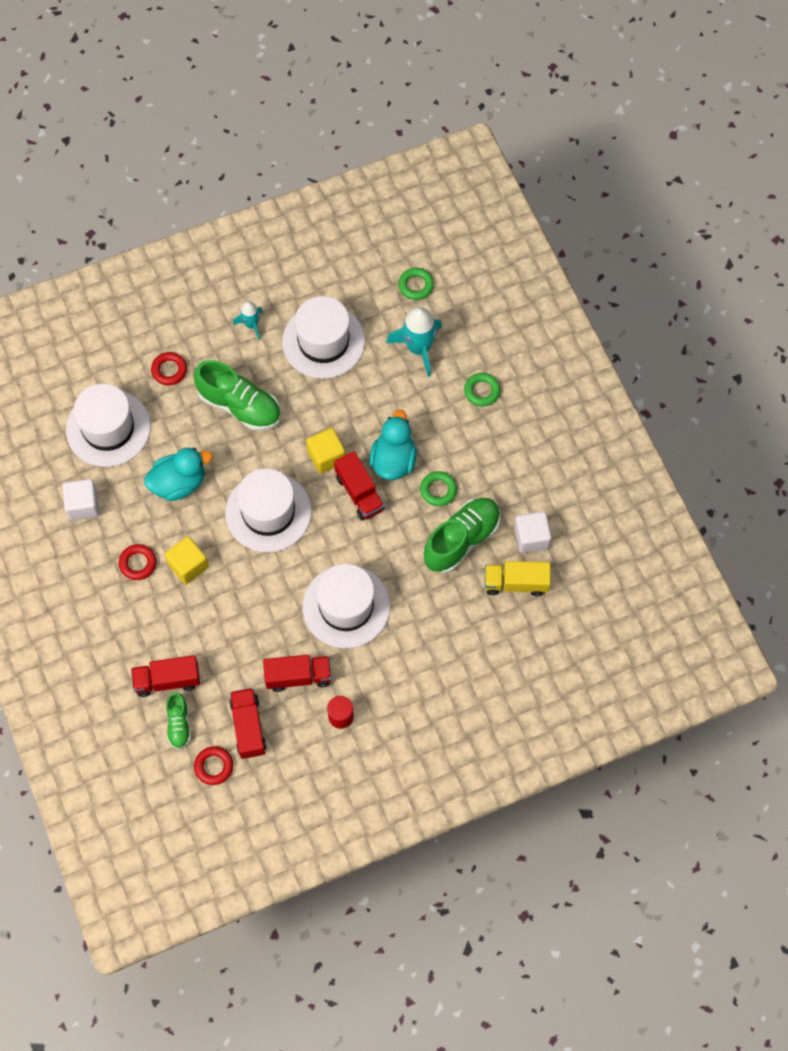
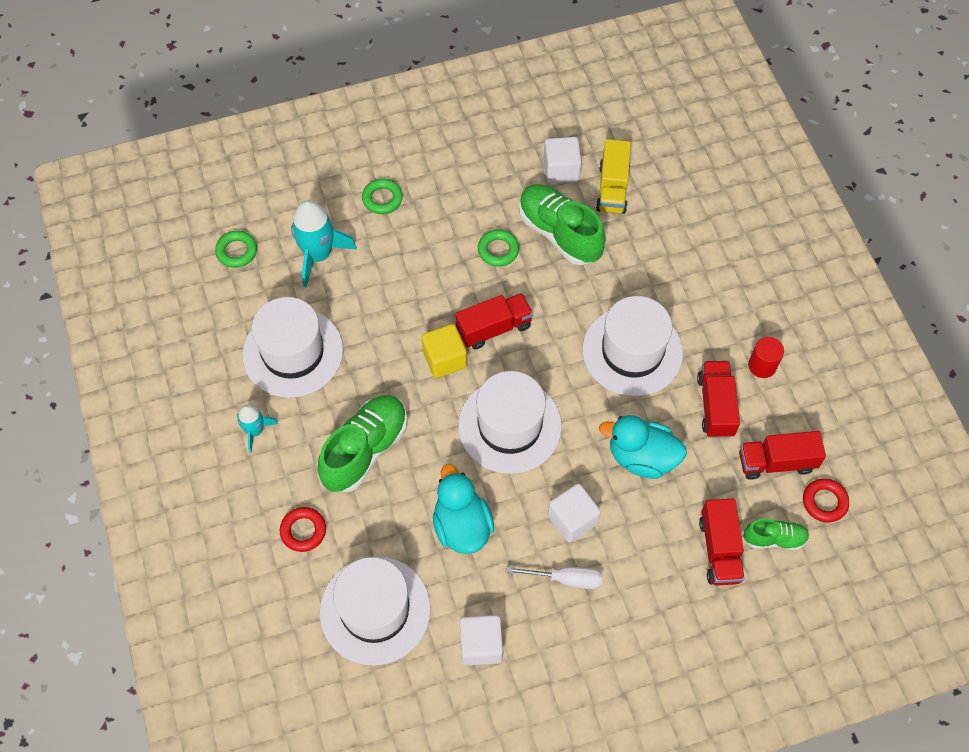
camera: 85 degrees left, 5 degrees down
red ring [119,544,156,580] -> white screwdriver [506,567,602,589]
yellow cube [165,536,209,584] -> white cube [548,484,601,542]
turquoise duck [369,410,417,480] -> turquoise duck moved to [599,415,687,479]

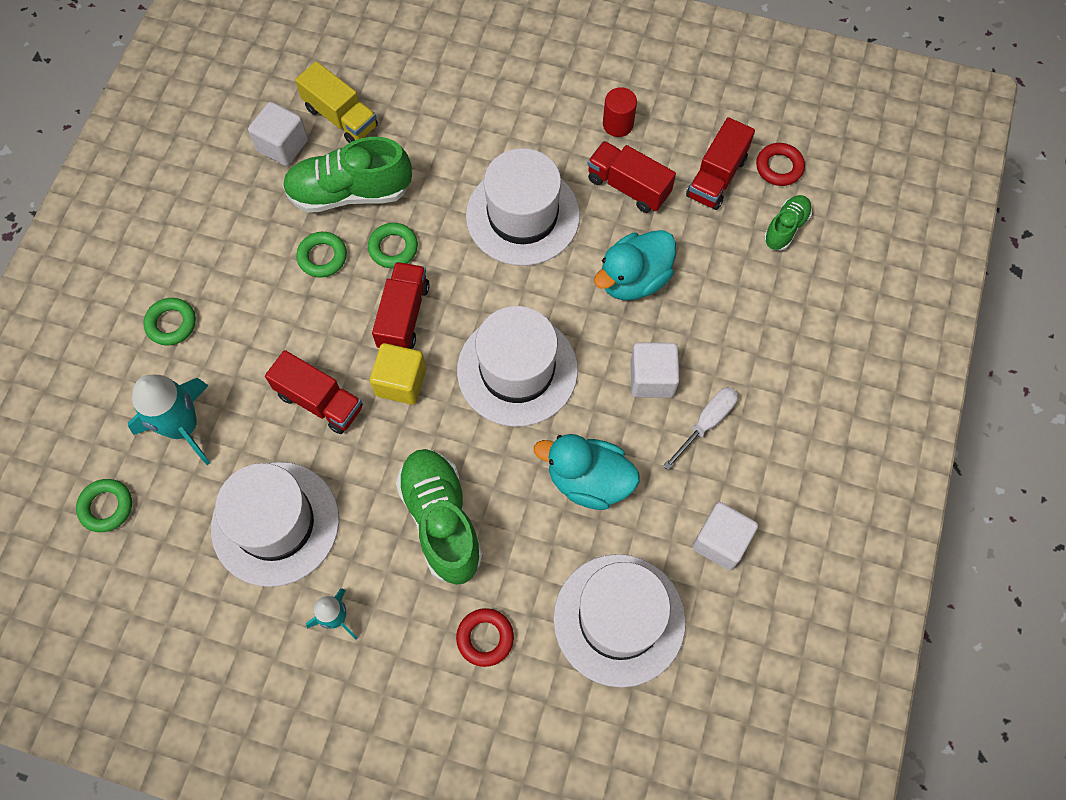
camera: 55 degrees left, 5 degrees up
red truck [699,498,745,586] -> red truck moved to [265,350,363,434]
none -> green ring [368,223,418,268]

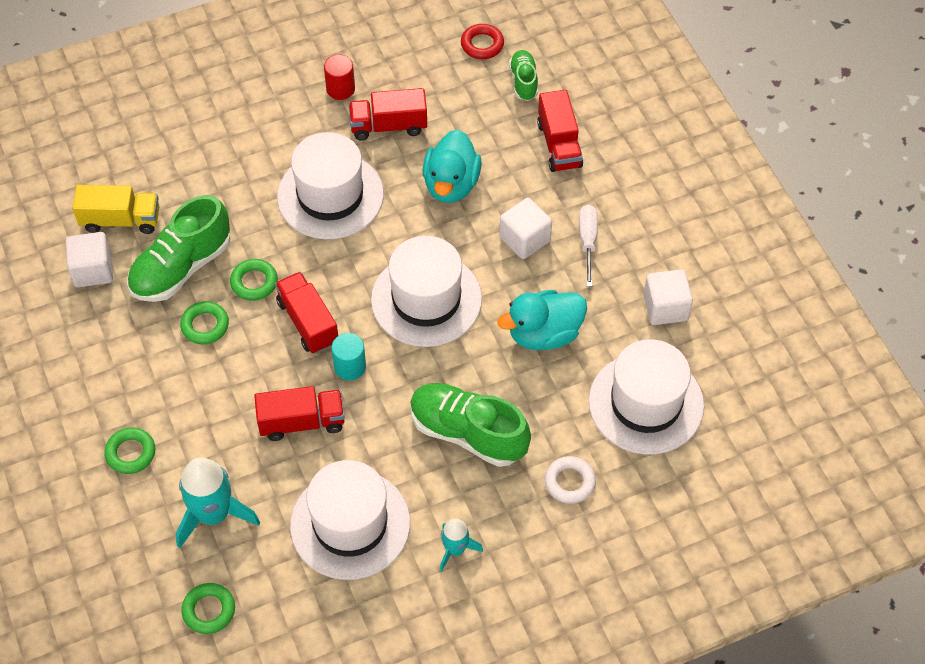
camera: 40 degrees left, 10 degrees down
yellow cube [370,343,426,405] -> turquoise cylinder [331,333,366,380]
red ring [456,608,514,667] -> white ring [545,456,596,504]
red truck [686,117,755,210] -> red truck moved to [537,90,583,172]

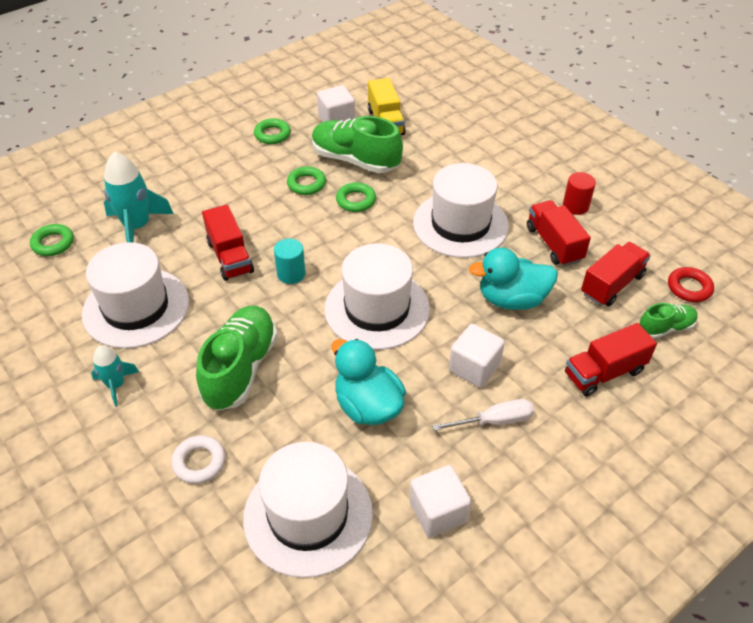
camera: 75 degrees right, 10 degrees down
green ring [104,427,155,474] -> green ring moved to [254,118,291,144]
red truck [275,272,338,354] -> red truck moved to [581,242,651,306]

